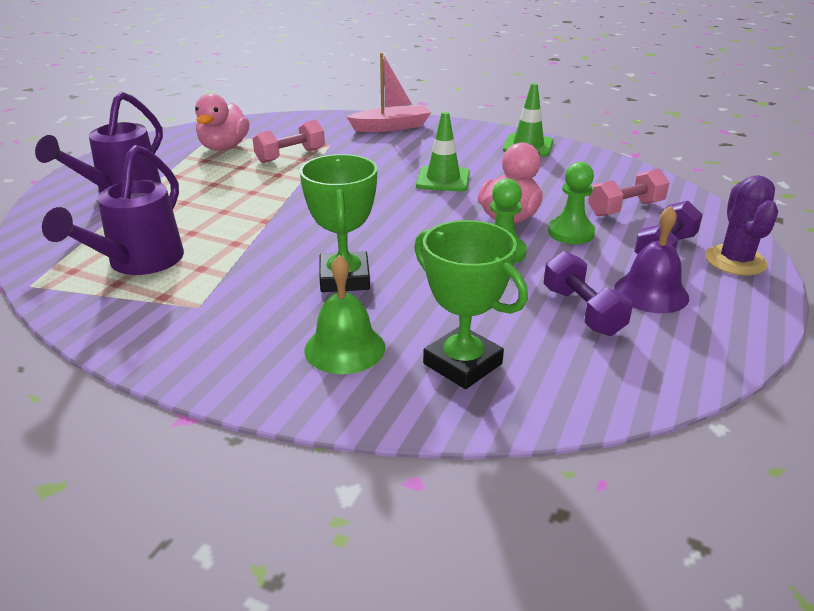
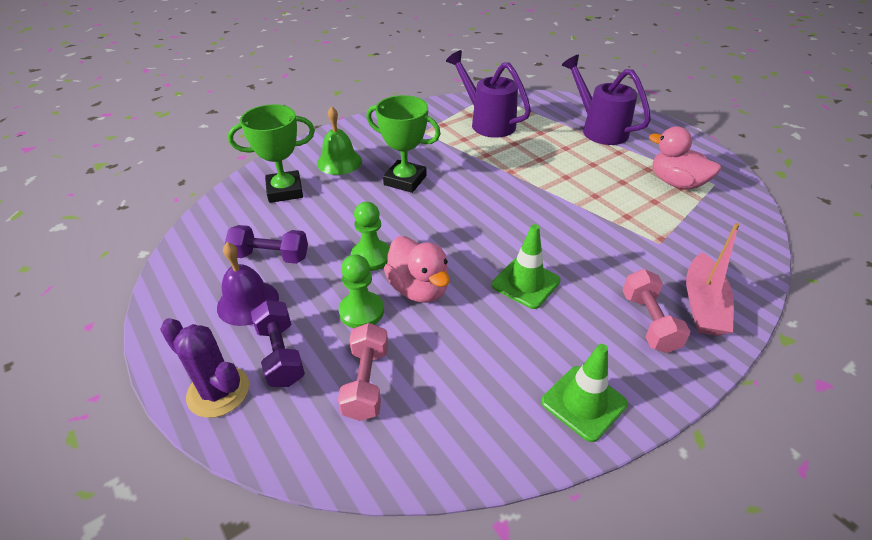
camera: 120 degrees right, 10 degrees up
pink dumbbell [253,120,325,163] -> pink dumbbell moved to [622,269,690,353]

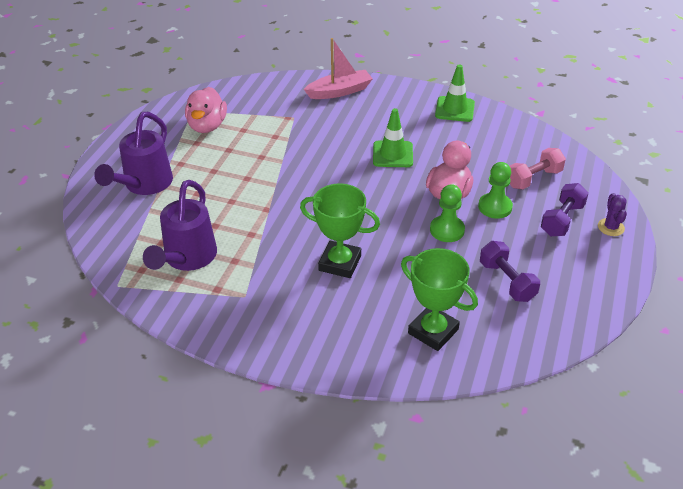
camera: 125 degrees left, 0 degrees up
purple cactus [160,318,249,418] -> purple cactus [598,193,627,236], size x0.64
purple bell [217,242,279,326] -> none
green bell [317,106,362,175] -> none
green trophy [366,95,441,193] -> green trophy turned 60 degrees counterclockwise [300,184,380,278]
pink dumbbell [622,269,690,353] -> none

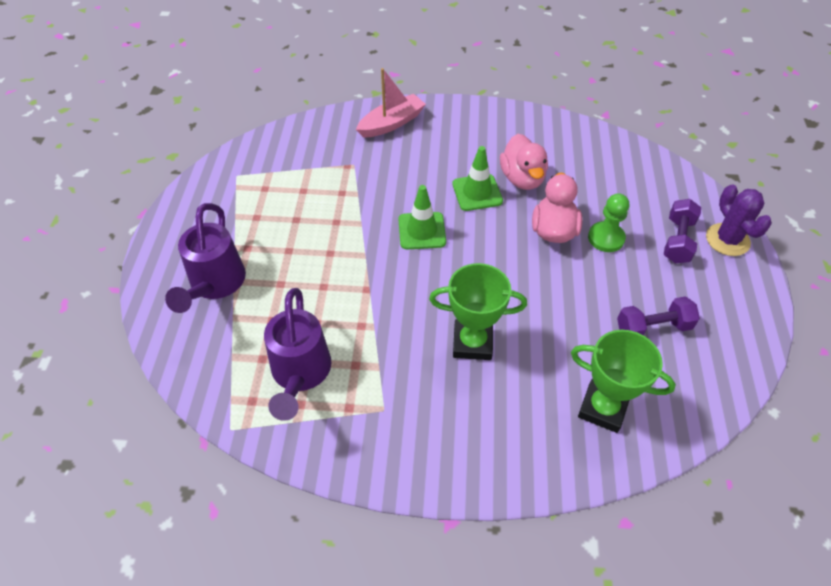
camera: 15 degrees left, 10 degrees up
pink duck [185,87,227,133] -> pink duck moved to [500,134,548,190]
green pawn [430,184,465,242] -> none
green traffic cone [435,64,475,122] -> green traffic cone moved to [399,185,446,249]
purple dumbbell [480,241,540,302] -> purple dumbbell turned 60 degrees counterclockwise [617,297,700,335]
pink dumbbell [510,148,566,189] -> none
purple cactus [598,193,627,236] -> purple cactus [706,184,772,256], size x1.57

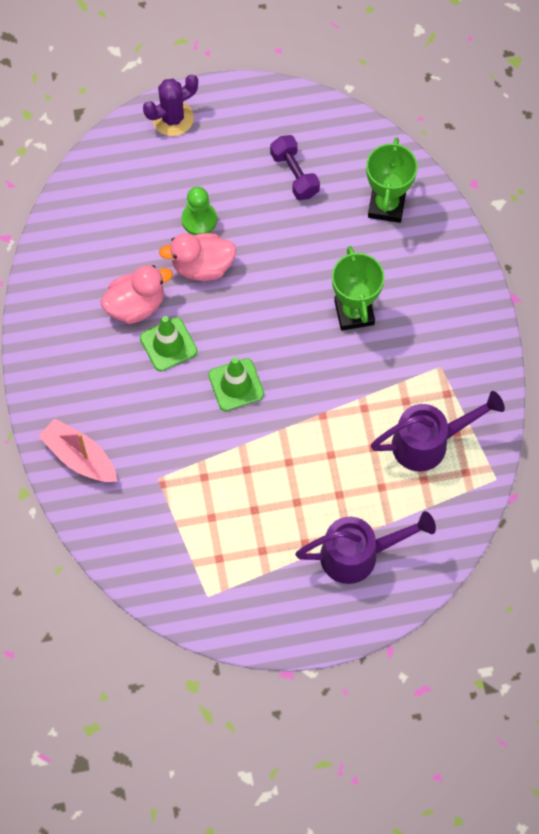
camera: 105 degrees left, 15 degrees up
purple dumbbell [664,199,701,263] -> none

